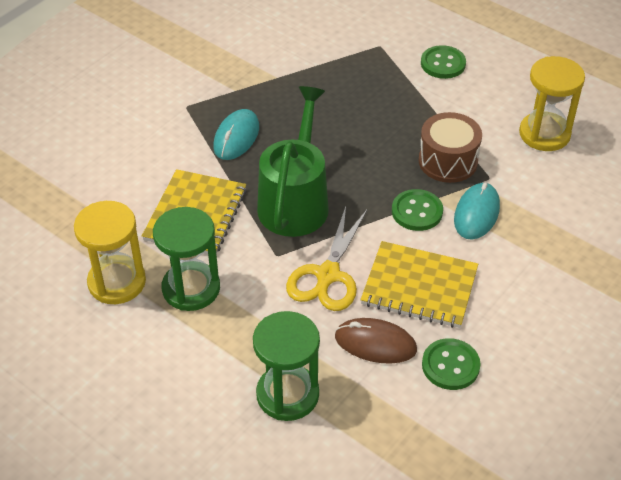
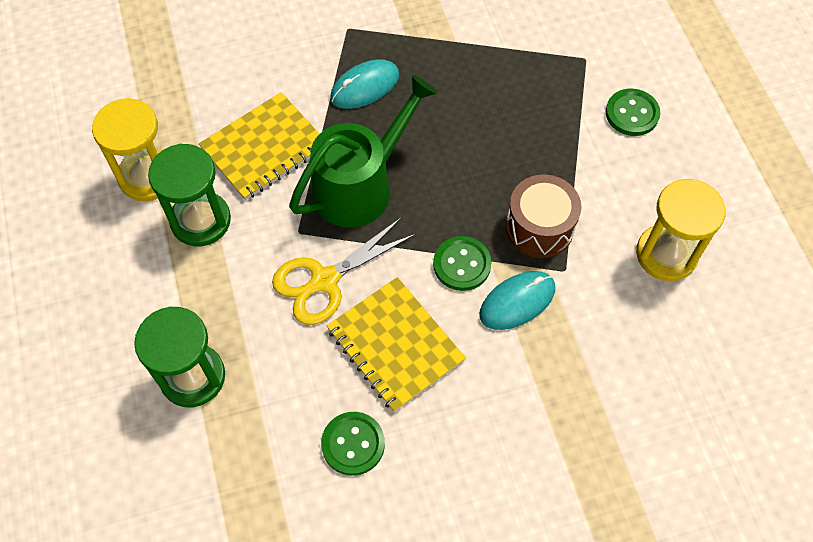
camera: 35 degrees right, 15 degrees up
brown mouse [335,318,417,364] -> none

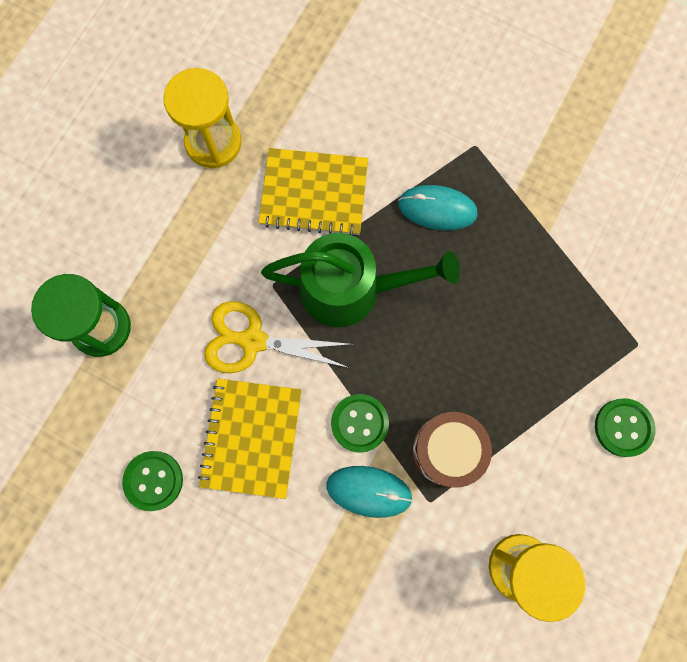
camera: 45 degrees right, 15 degrees up
green hourglass [148,144,231,246] -> none

